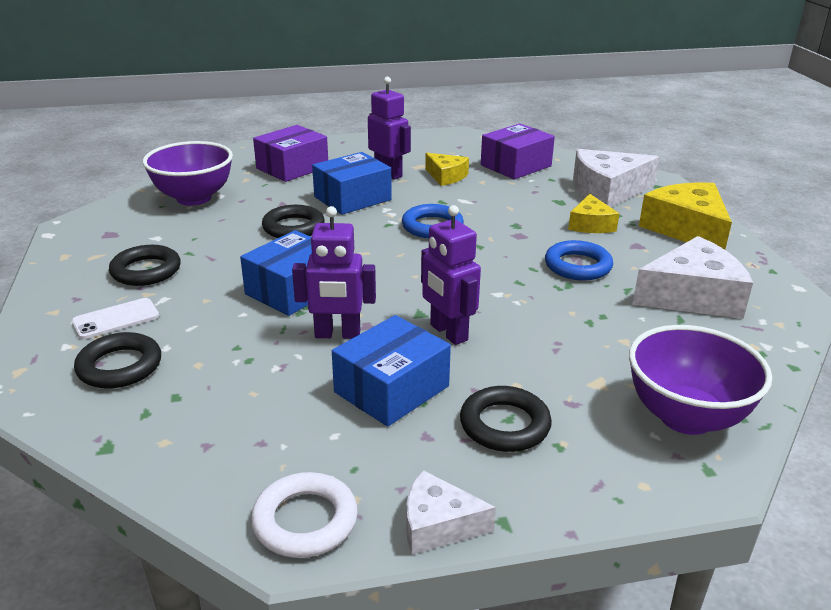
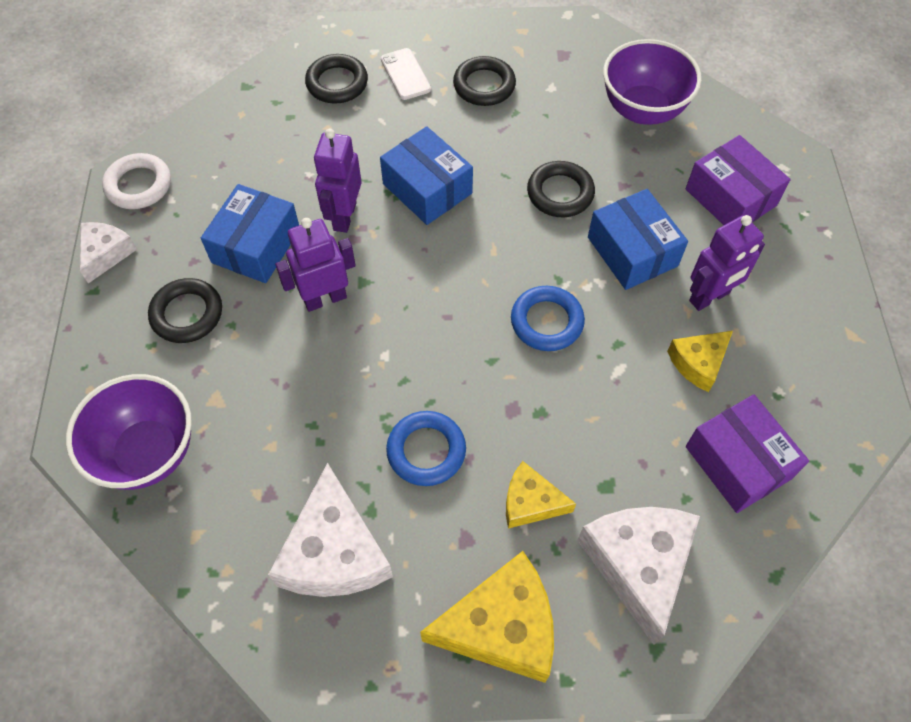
camera: 100 degrees right, 30 degrees up
blue box [332,315,451,427] -> blue box turned 60 degrees clockwise [201,184,299,283]

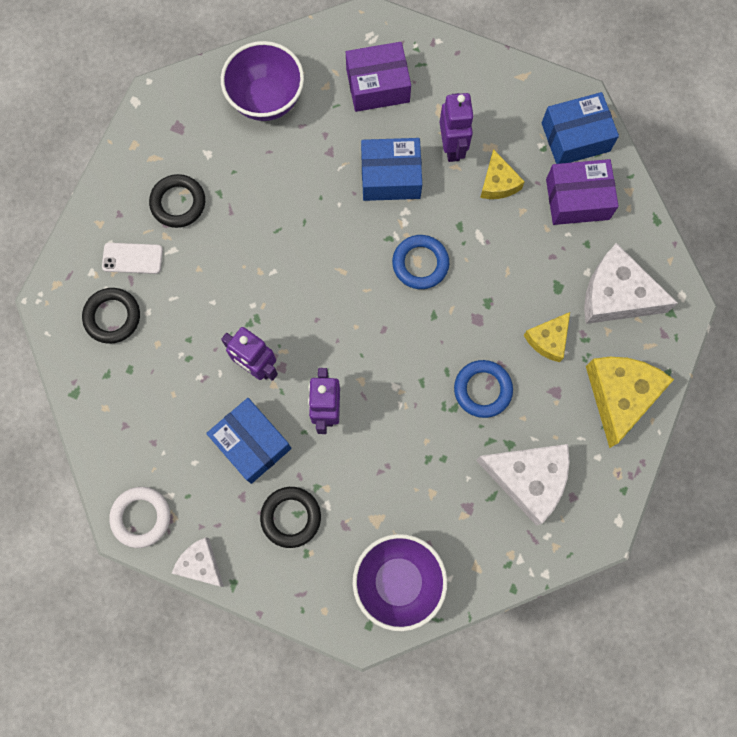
camera: 65 degrees left, 15 degrees up
blue box [380,126,473,225] -> blue box moved to [542,92,619,164]
black ring [527,161,595,217] -> none

